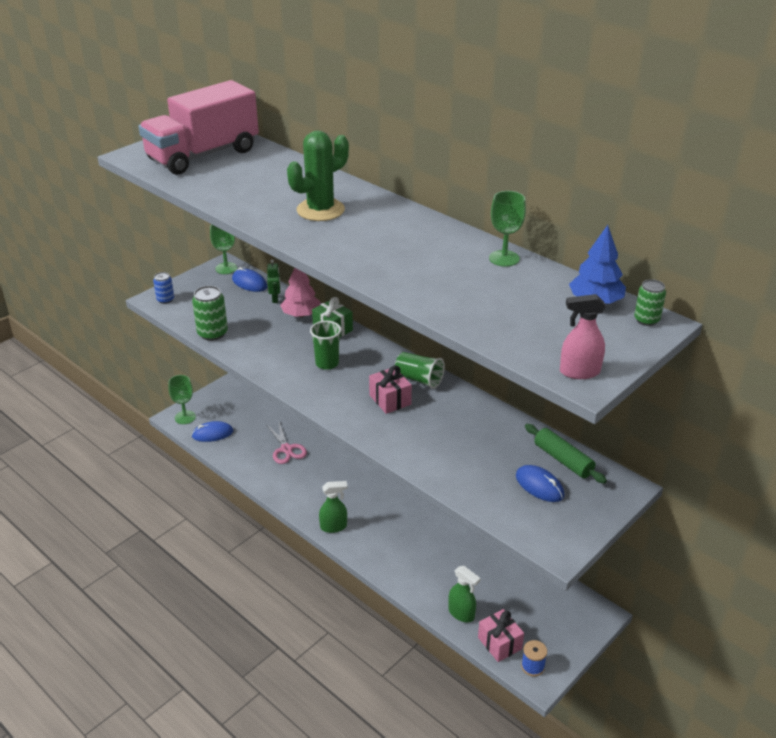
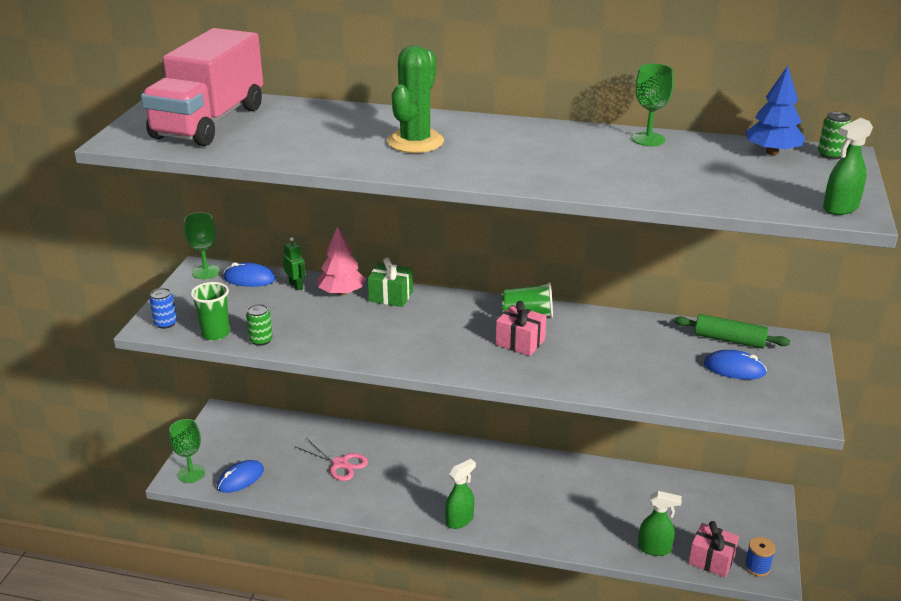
camera: 30 degrees left, 5 degrees down
green can [192,286,228,341] -> green can [246,304,273,346], size x0.61
green cup [310,321,341,370] -> green cup moved to [191,282,230,341]
pink spray bottle [560,294,606,379] -> green spray bottle [823,118,873,215]

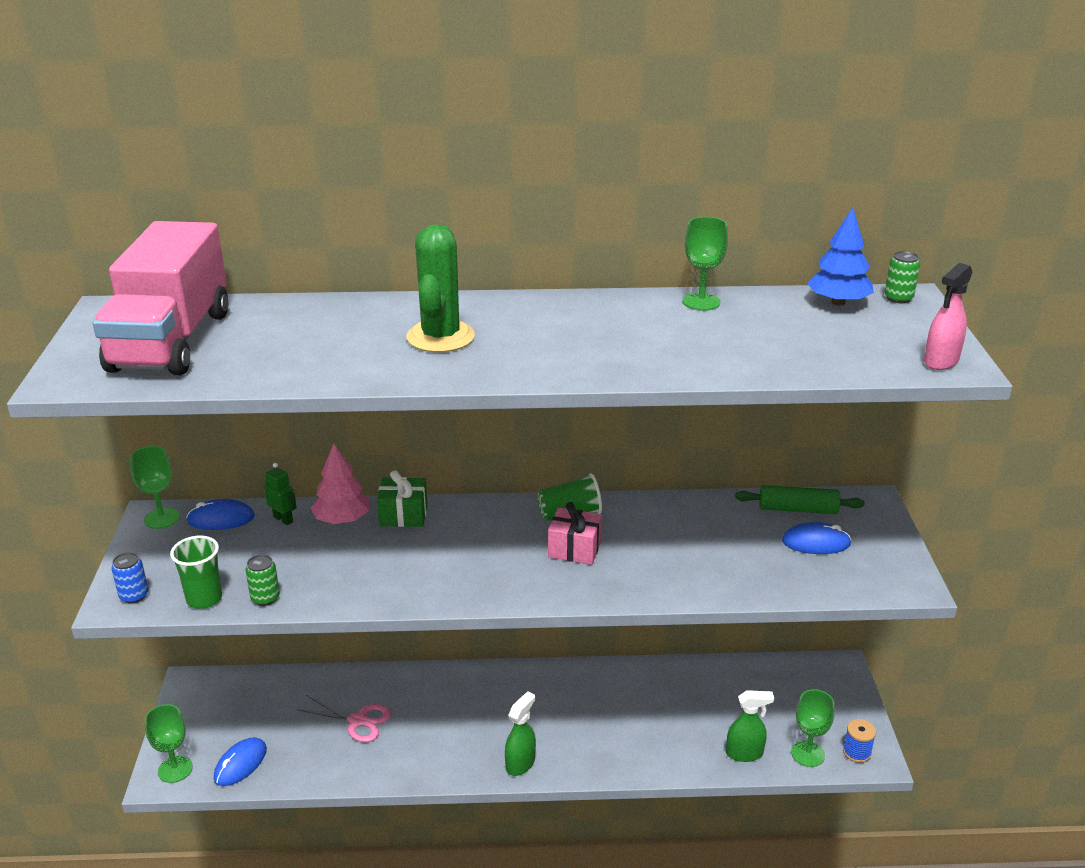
camera: 15 degrees left, 0 degrees up
pink gift [689,521,739,577] -> green goblet [791,689,835,767]
green spray bottle [823,118,873,215] -> pink spray bottle [924,263,973,370]

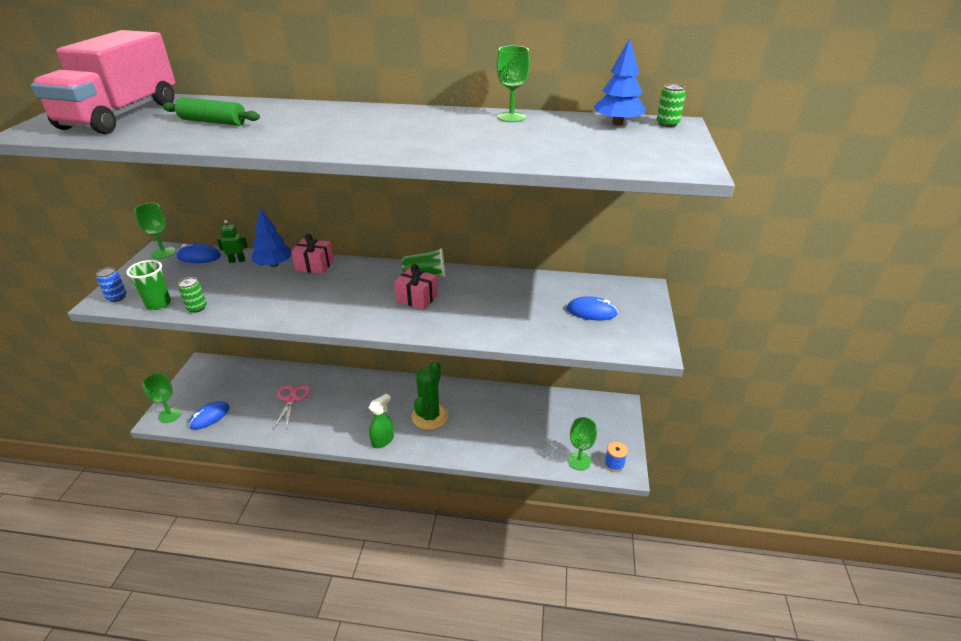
camera: 10 degrees right, 5 degrees up
green robot [264,463,297,525] -> green robot turned 60 degrees counterclockwise [217,220,248,263]
pink scissors [296,695,391,742] -> pink scissors turned 120 degrees counterclockwise [273,385,311,430]
pink tree [311,444,370,524] -> blue tree [252,209,292,267]
green gift [377,470,428,527] -> pink gift [291,234,334,274]
green cactus [406,225,475,352] -> green cactus moved to [412,361,448,430]
green spray bottle [726,690,774,762] -> none
green rolling pin [735,485,865,514] -> green rolling pin moved to [162,97,260,126]
pink spray bottle [924,263,973,370] -> none

